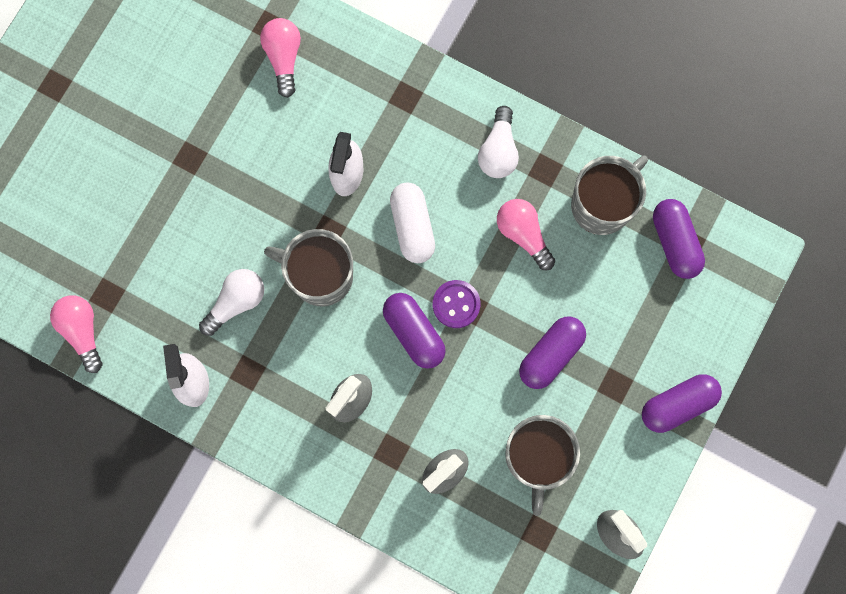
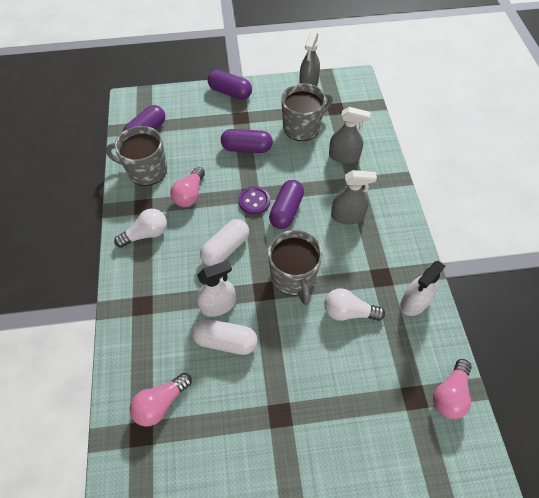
camera: 125 degrees left, 20 degrees down
none -> white capsule [192,319,258,355]

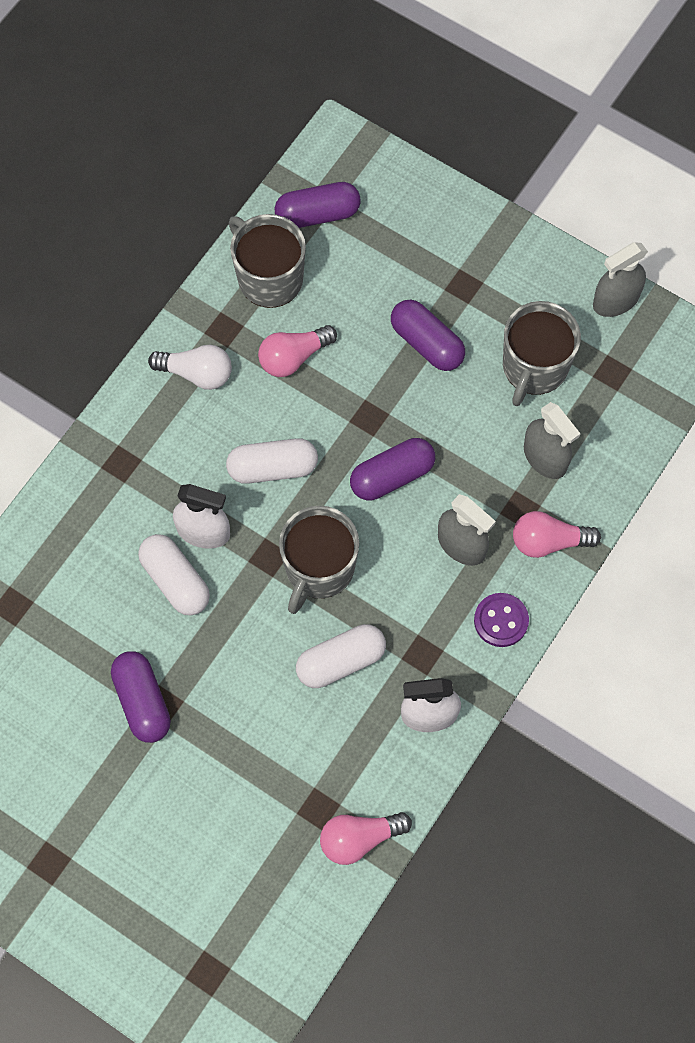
camera: 40 degrees right, 10 degrees up
pink light bulb [130,373,192,427] -> pink light bulb moved to [513,511,601,558]
purple capsule [208,70,252,100] -> purple capsule moved to [111,651,171,743]
purple button [238,186,270,215] -> purple button moved to [474,593,529,647]
grey mug [281,83,333,141] -> grey mug turned 105 degrees clockwise [503,301,581,406]
white light bulb [324,288,385,321] -> white capsule [296,624,386,688]

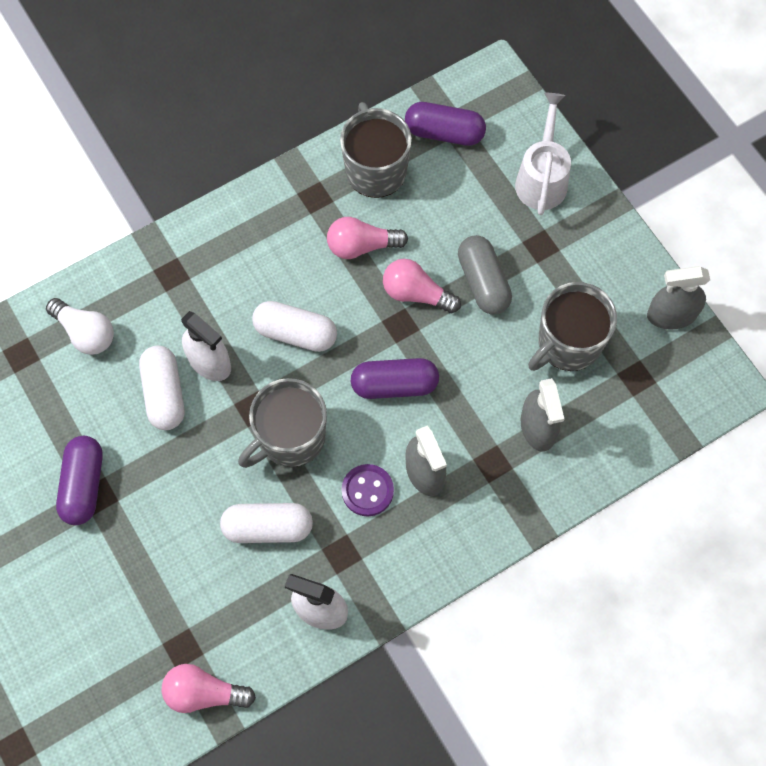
camera: 25 degrees right, 0 degrees up
white light bulb [148,345,232,390] -> white light bulb moved to [46,298,114,355]
purple capsule [391,299,465,371] -> grey capsule [458,235,512,315]
purple button [474,593,529,647] -> purple button moved to [342,464,394,516]
pink light bulb [513,511,601,558] -> pink light bulb moved to [383,259,461,313]
none -> white watering can [515,93,571,215]

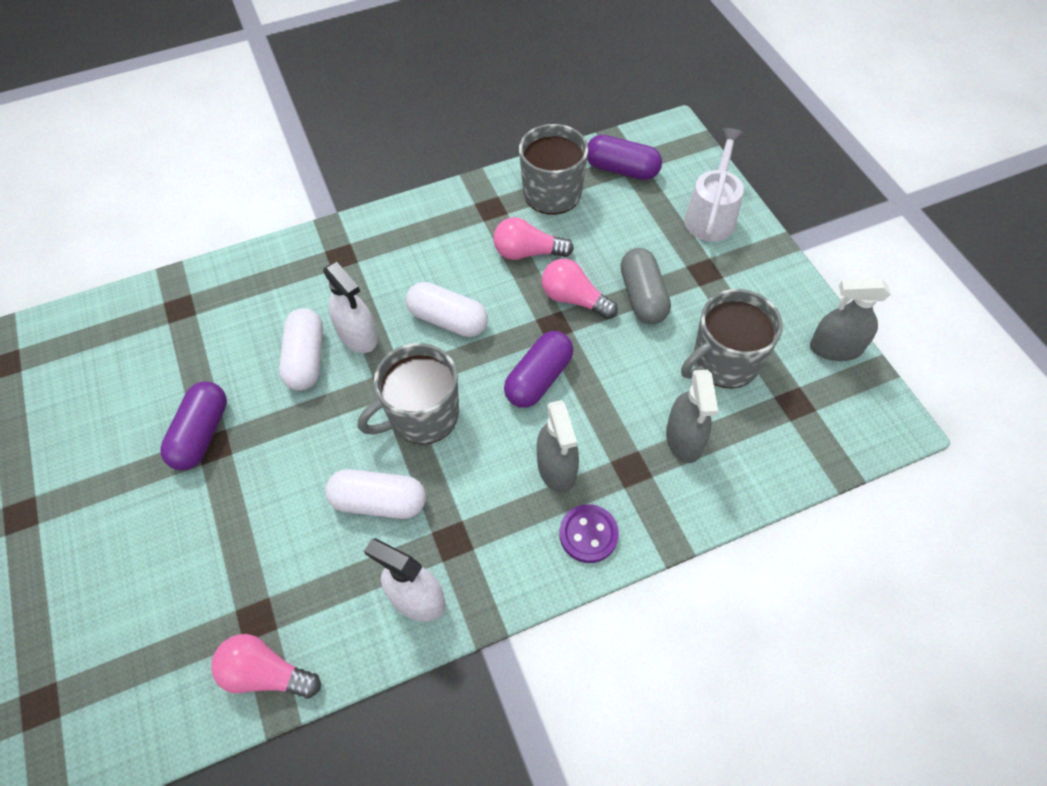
camera: 10 degrees right, 10 degrees down
white light bulb [46,298,114,355] -> none
purple button [342,464,394,516] -> purple button moved to [560,504,619,563]
purple capsule [351,358,439,399] -> purple capsule turned 60 degrees counterclockwise [504,331,573,408]

